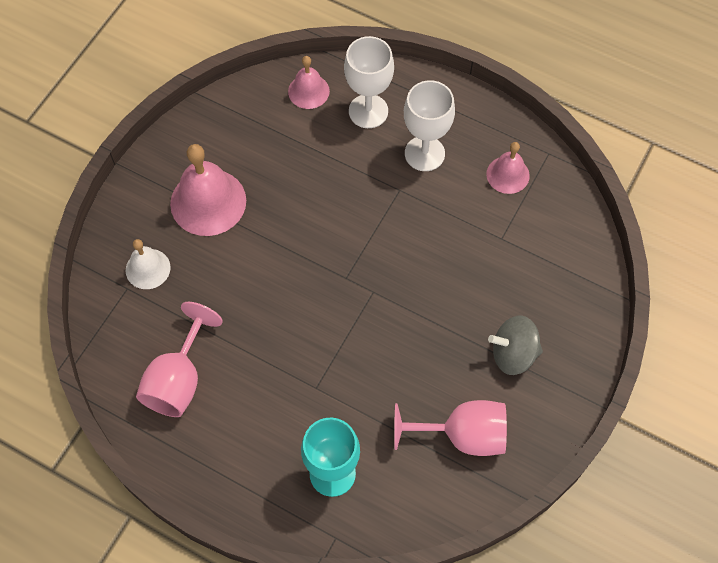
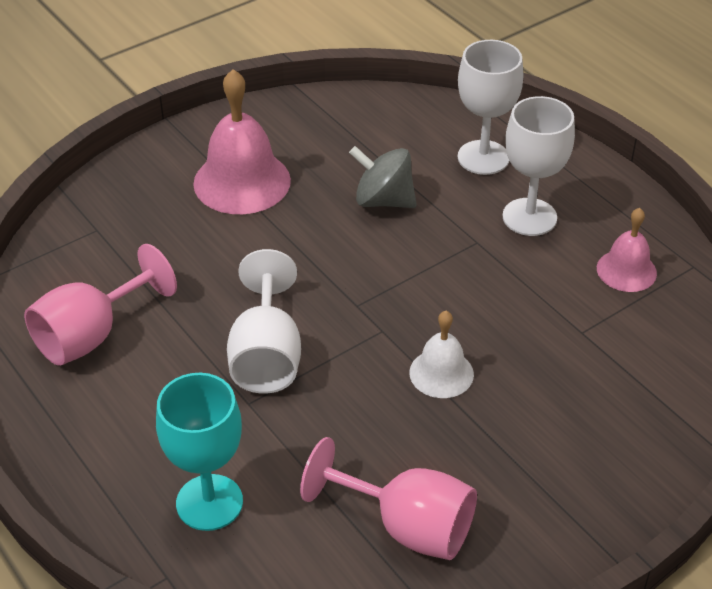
camera: 25 degrees right, 20 degrees down
white bell [126,239,171,289] -> white bell moved to [409,311,474,398]
pink bell [288,56,330,109] -> none
grey spinning top [488,316,543,375] -> grey spinning top moved to [349,146,417,208]
none -> white goblet [227,249,301,394]

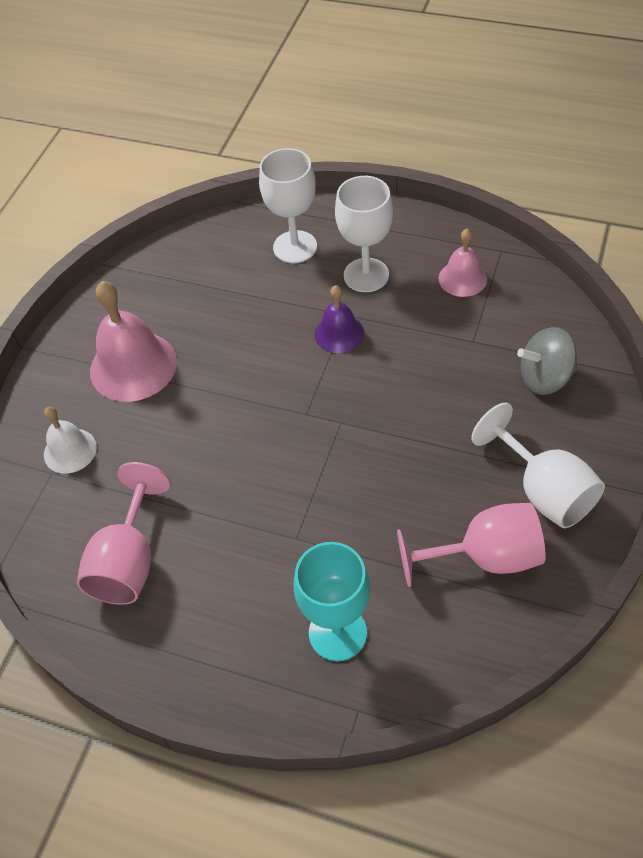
camera: 30 degrees left, 10 degrees up
white goblet [227,249,301,394] -> white goblet moved to [471,403,605,528]
grey spinning top [349,146,417,208] -> grey spinning top moved to [517,327,577,395]
white bell [409,311,474,398] -> white bell moved to [44,407,97,474]
none -> purple bell [314,285,364,353]

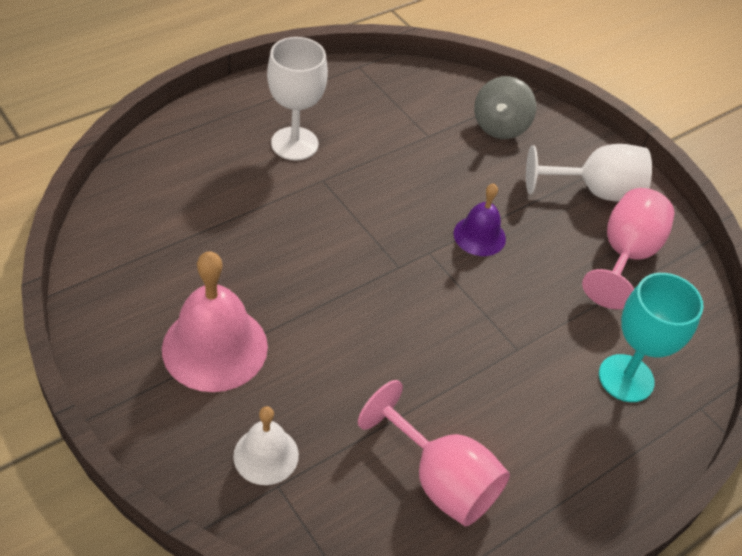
camera: 65 degrees left, 5 degrees down
white goblet [259,148,317,263] -> none
purple bell [314,285,364,353] -> purple bell moved to [453,184,506,256]
pink bell [439,229,487,297] -> none

